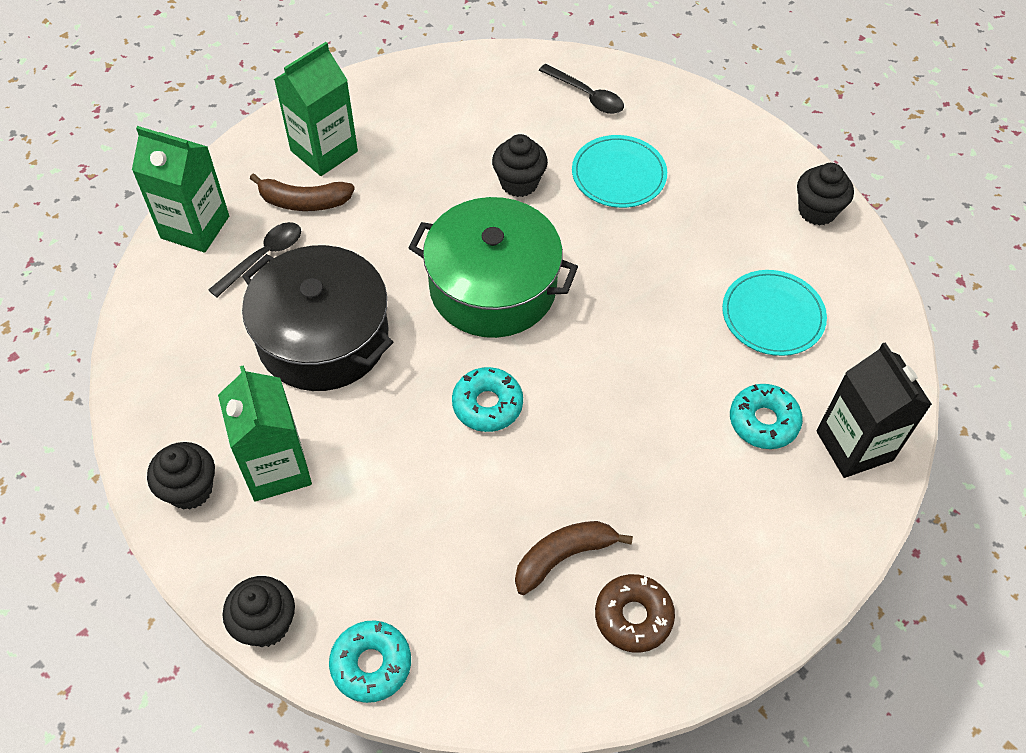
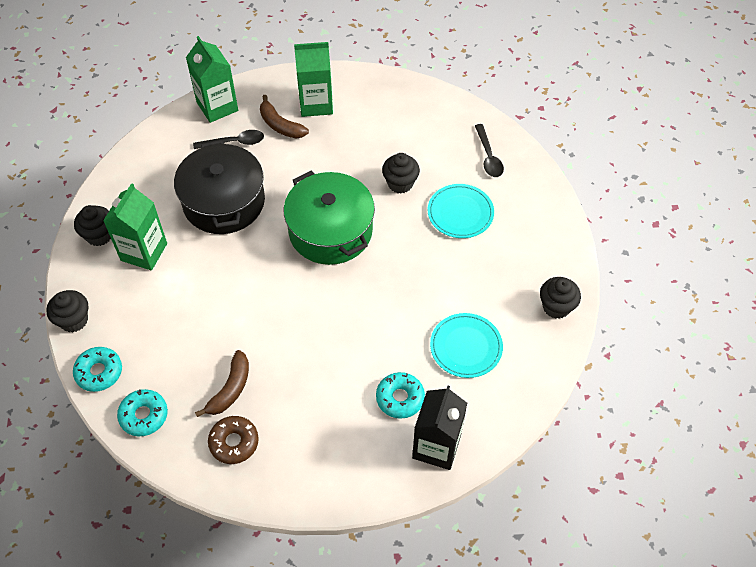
camera: 40 degrees right, 0 degrees up
turquoise donut [452,367,523,432] -> turquoise donut moved to [117,389,168,436]
brown banana [515,521,633,595] -> brown banana turned 105 degrees clockwise [195,350,249,417]

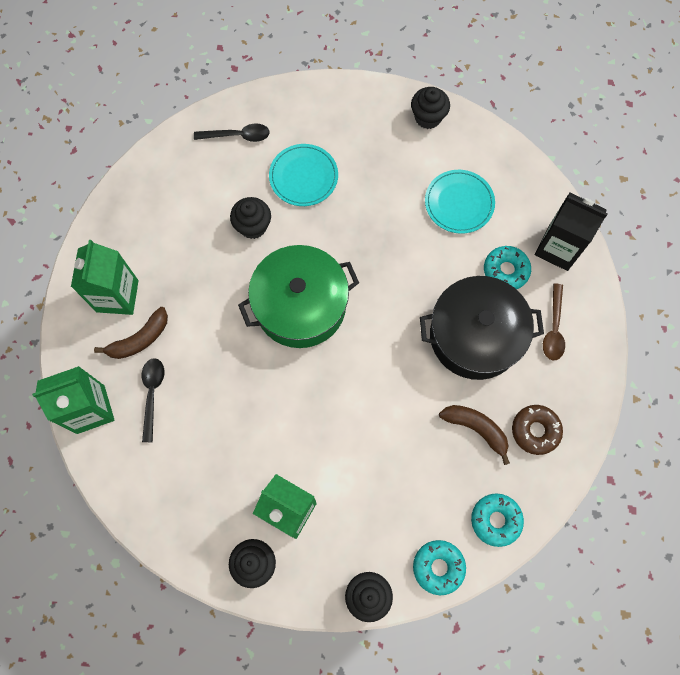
camera: 80 degrees left, 15 degrees up
black pot [174,140,265,234] -> black pot moved to [420,276,544,380]
none -> brown spoon [543,283,565,360]

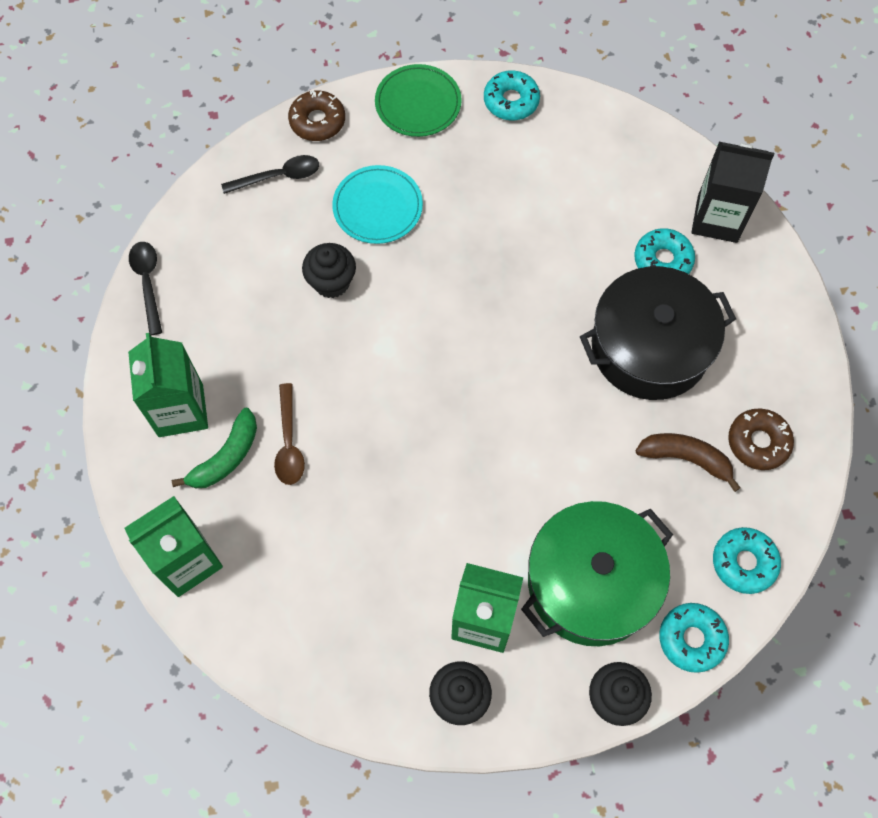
camera: 15 degrees left, 5 degrees down
brown banana [94,307,168,359] -> green banana [172,408,257,488]
black spoon [142,358,164,442] -> black spoon moved to [129,242,162,335]
green pot [238,245,359,348] -> green pot moved to [521,501,673,646]
black cupcake [411,87,450,129] -> turquoise donut [484,70,540,120]
turquoise plate [425,170,495,234] -> none
brown spoon [543,283,565,360] -> brown spoon moved to [274,383,305,485]
none -> brown donut [288,90,345,141]
none -> green plate [375,64,462,137]

